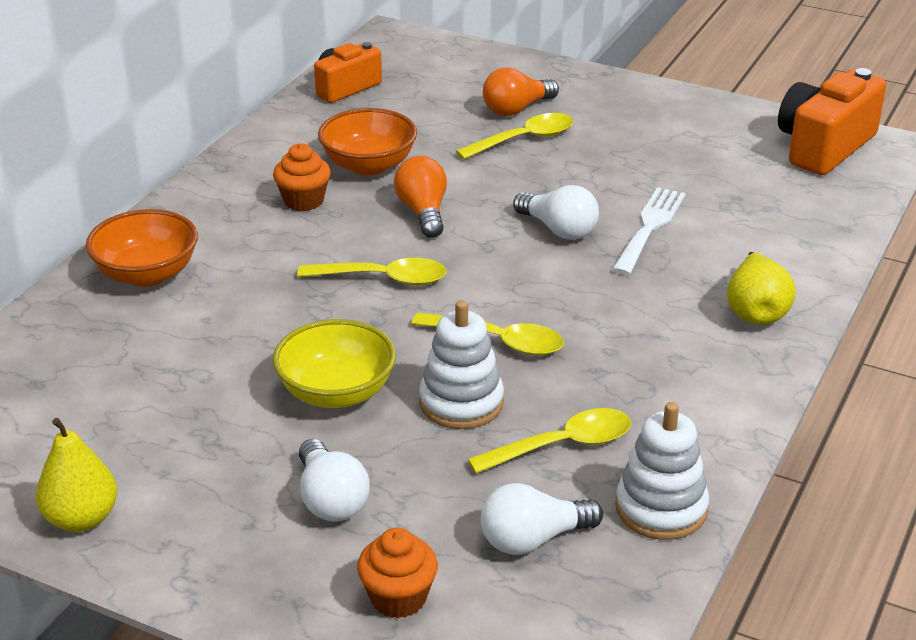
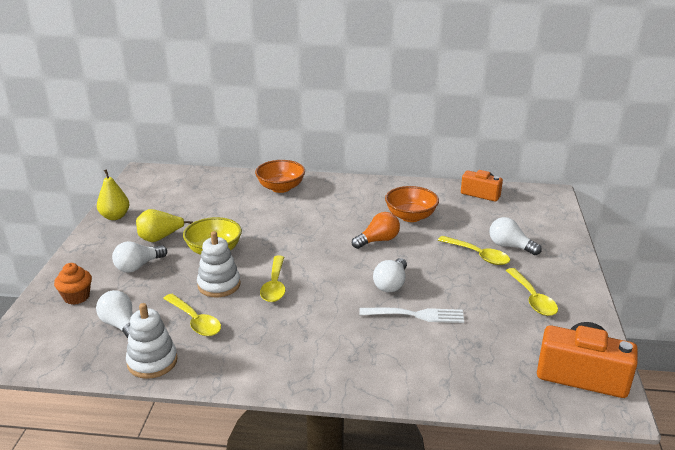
camera: 70 degrees right, 5 degrees down
orange cupcake [273,143,331,211] -> none
yellow spoon [297,258,447,285] -> yellow spoon moved to [506,268,558,316]
orange light bulb [483,67,559,116] -> white light bulb [489,217,542,255]
yellow pear [727,252,796,325] -> yellow pear moved to [136,209,193,242]

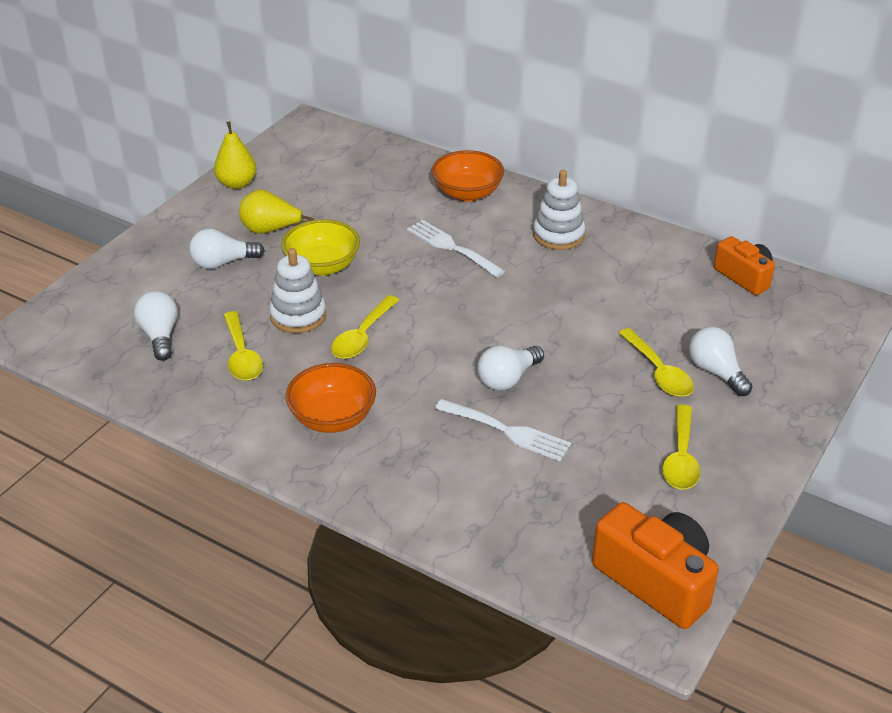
camera: 25 degrees right, 10 degrees up
orange cupcake [54,263,92,305] -> none
white stacking toy [126,303,177,379] -> white stacking toy moved to [533,170,586,250]
orange light bulb [352,212,400,249] -> none
orange bowl [385,186,439,222] -> orange bowl moved to [285,363,376,433]
none -> white fork [407,220,505,278]

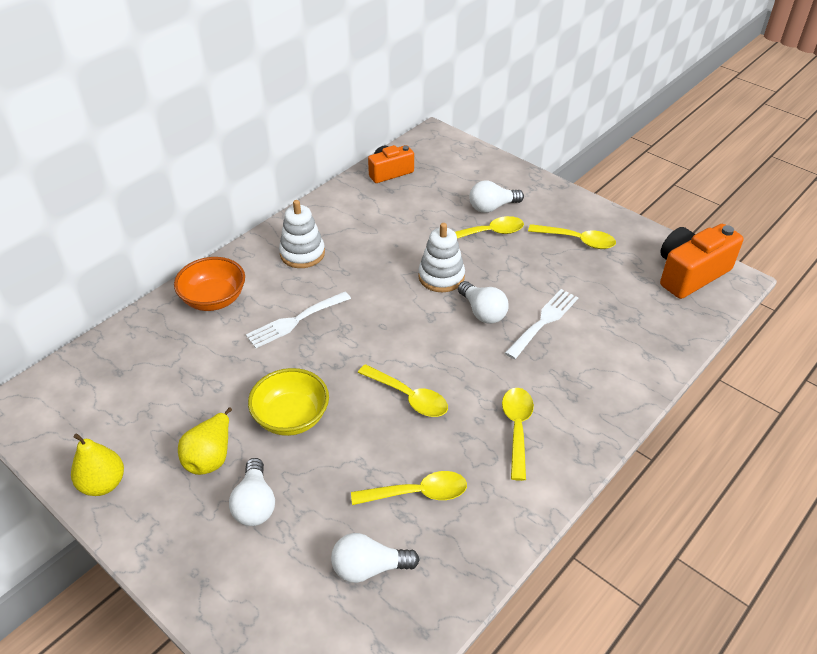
camera: 80 degrees left, 5 degrees up
white stacking toy [269,248,326,333] -> white stacking toy moved to [418,223,465,292]
orange bowl [285,363,376,433] -> yellow spoon [502,388,534,481]

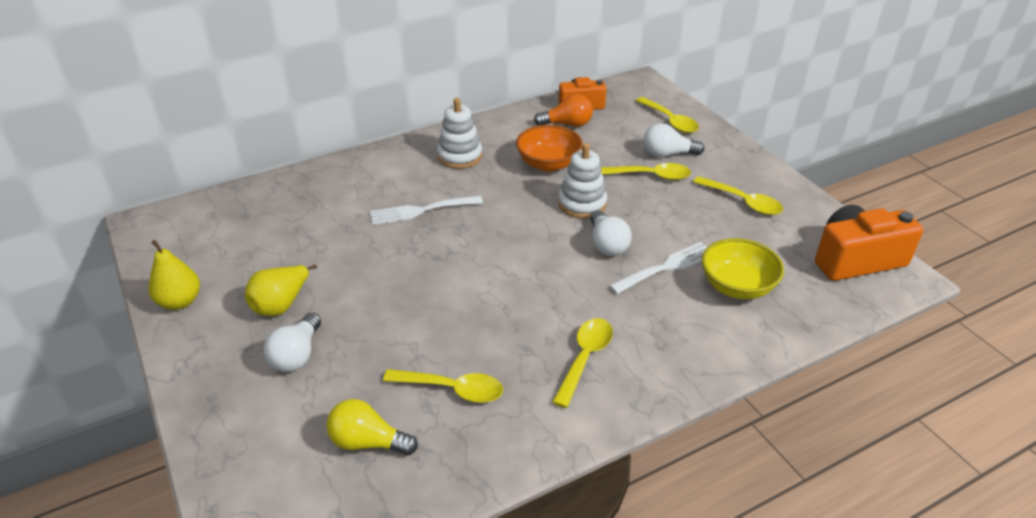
camera: 20 degrees right, 5 degrees down
orange bowl [174,257,245,311] -> orange bowl moved to [516,125,583,172]
yellow bowl [248,368,329,436] -> yellow bowl moved to [702,238,784,299]
white light bulb [331,533,419,583] -> yellow light bulb [327,399,418,456]
yellow spoon [358,364,448,417] -> yellow spoon moved to [636,97,699,133]
none -> orange light bulb [534,94,593,127]

